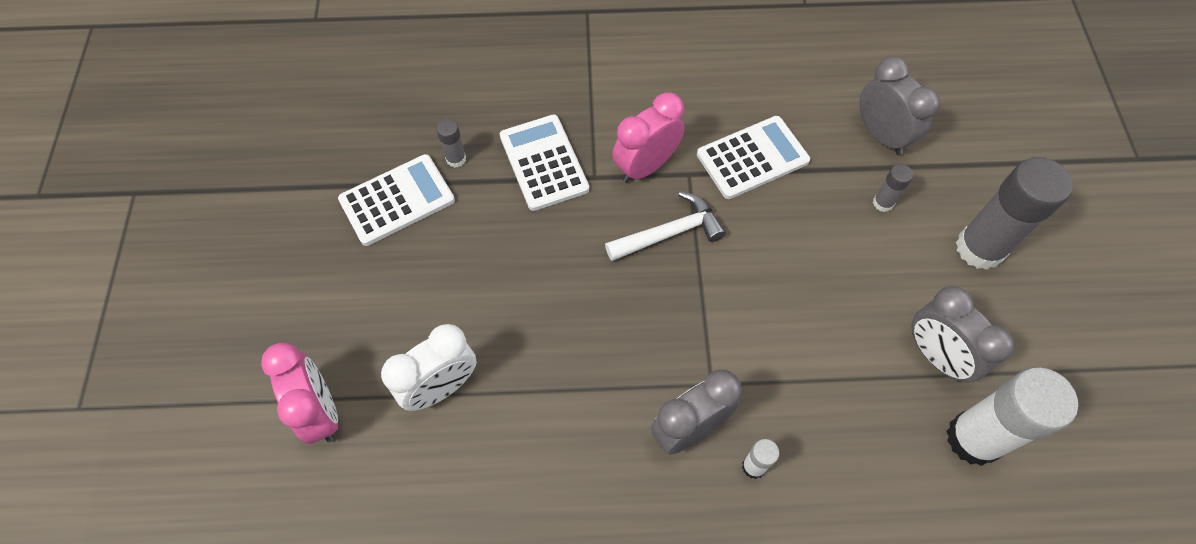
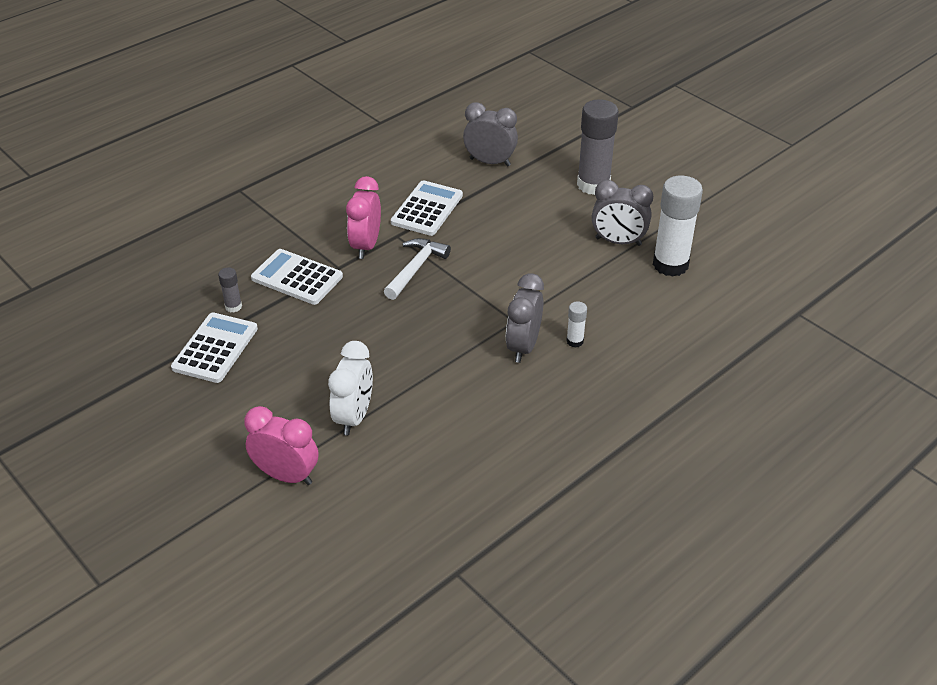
camera: 40 degrees left, 20 degrees down
grey glue stick [873,164,913,212] -> none

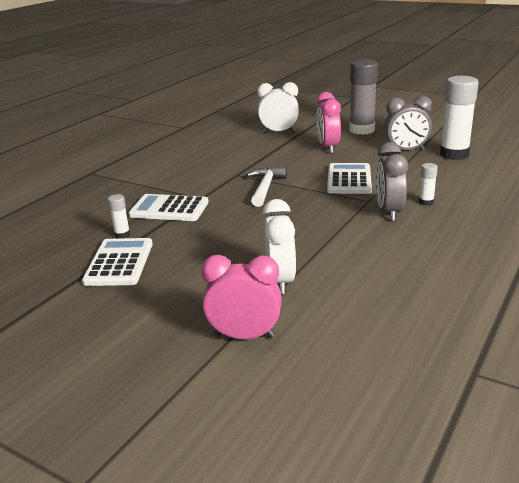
camera: 15 degrees left, 15 degrees down
grey glue stick [218,267,242,313] -> white glue stick [108,194,130,239]
pink clock [346,176,381,259] -> pink clock moved to [316,92,341,154]
white calculator [391,180,463,236] -> white calculator moved to [327,163,372,194]
grey clock [463,102,518,167] -> white clock [257,82,299,133]

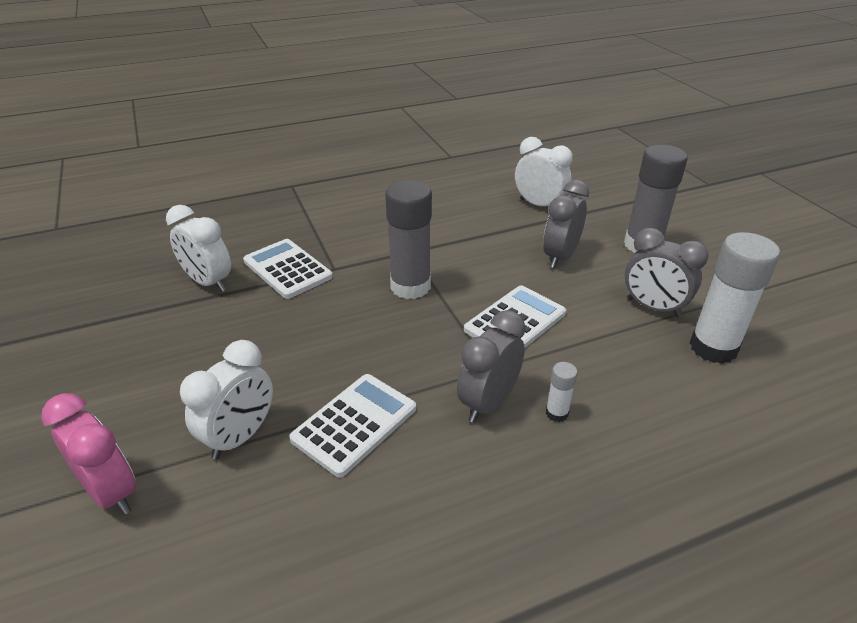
camera: 35 degrees right, 10 degrees up
white calculator [82,238,153,286] -> white calculator moved to [289,374,416,478]
white glue stick [108,194,130,239] -> white clock [166,205,231,292]
white hammer [247,167,287,207] -> grey glue stick [385,180,432,299]
pink clock [316,92,341,154] -> grey clock [543,180,589,268]

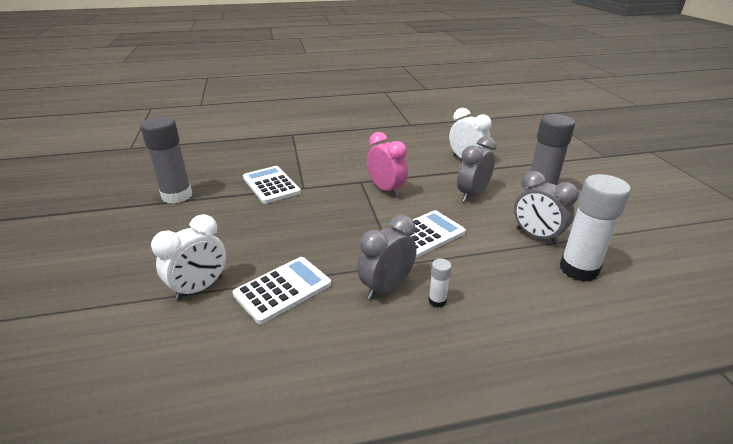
camera: 10 degrees right, 5 degrees down
pink clock [41,393,136,515] -> pink clock moved to [367,132,408,197]
white clock [166,205,231,292] -> none
grey glue stick [385,180,432,299] -> grey glue stick moved to [140,117,192,204]

